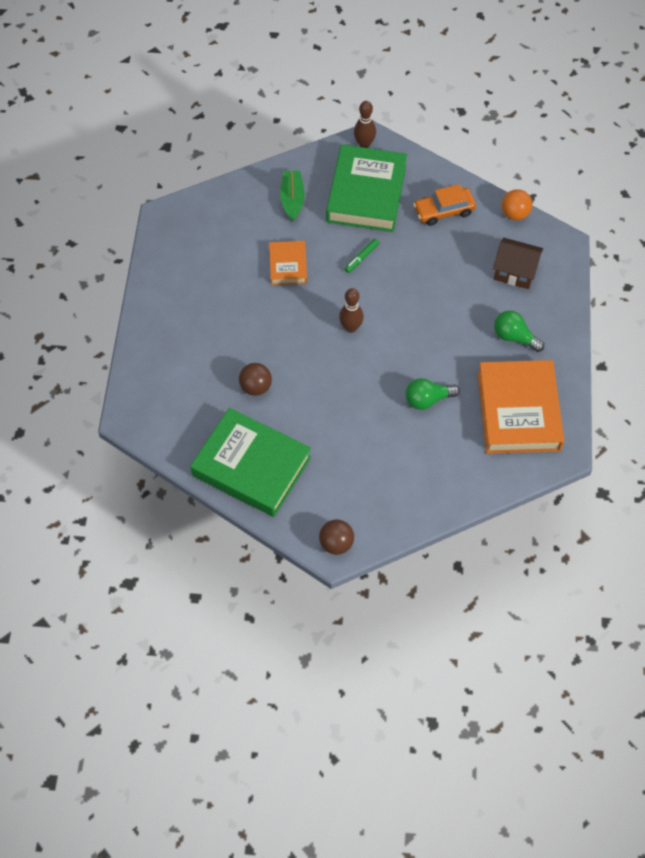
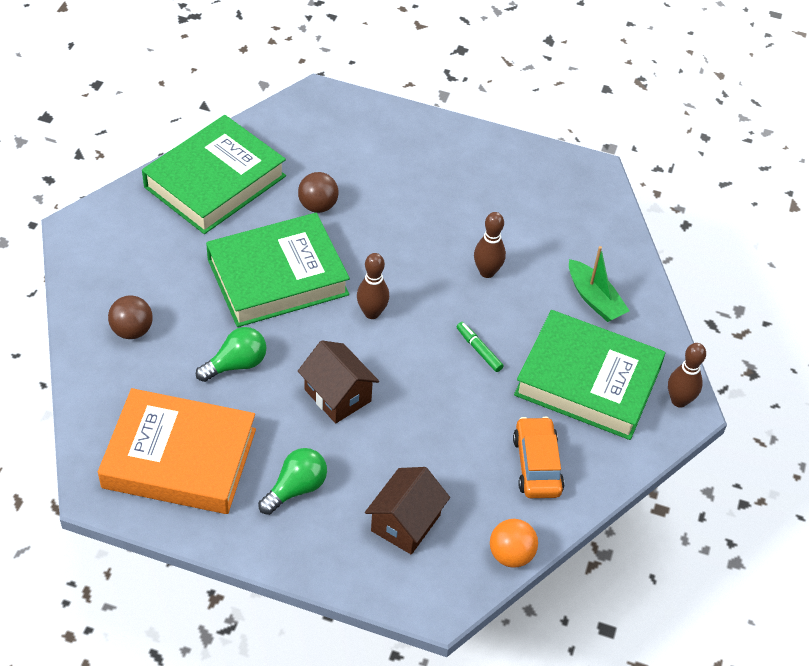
camera: 100 degrees right, 10 degrees down
orange book [269,241,307,285] -> brown bowling pin [474,212,506,278]
green boat [280,171,305,221] -> green boat turned 45 degrees clockwise [569,246,630,322]
brown ball [319,519,354,555] -> brown ball moved to [108,295,153,339]
green light bulb [405,378,460,410] -> green light bulb turned 60 degrees clockwise [196,327,266,382]
none -> green book [206,213,350,327]
none -> brown house [298,341,379,423]

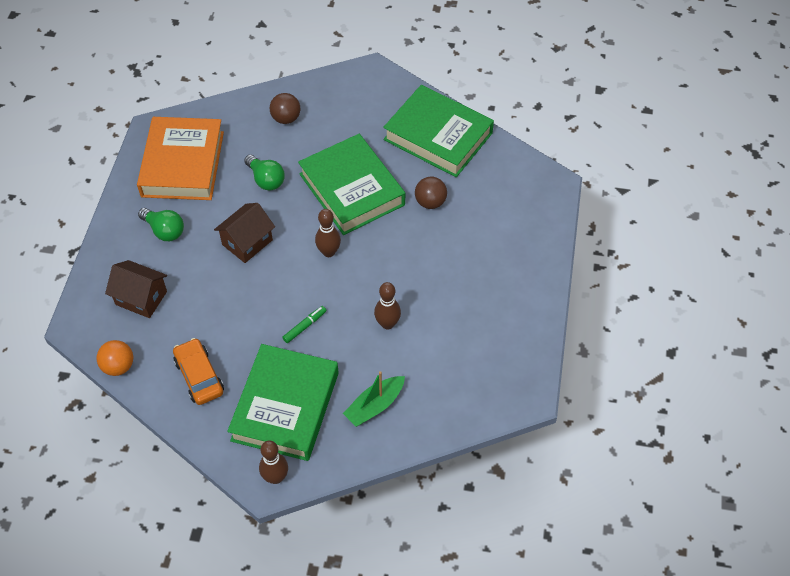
camera: 85 degrees right, 5 degrees up
orange car [513,416,564,498] -> orange car turned 105 degrees counterclockwise [173,338,224,405]

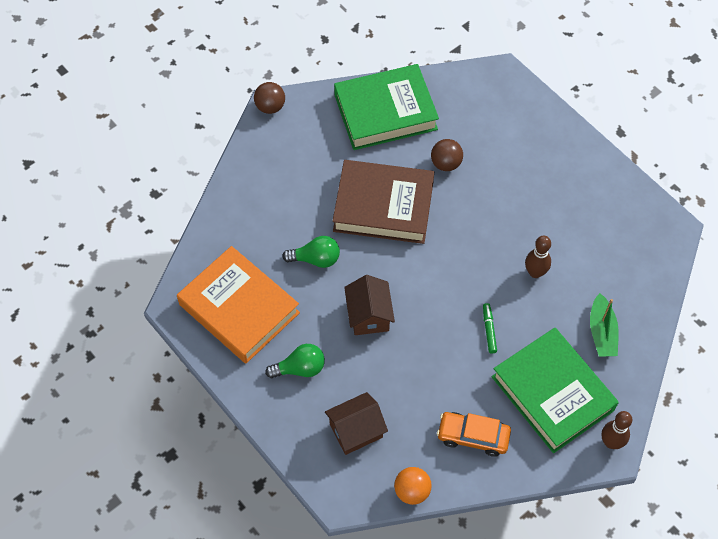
camera: 50 degrees left, 5 degrees up
brown ball [270,93,300,124] -> brown ball moved to [254,82,285,114]
green book [298,134,405,235] -> brown book [333,160,434,244]
brown bowling pin [315,209,341,257] -> none

